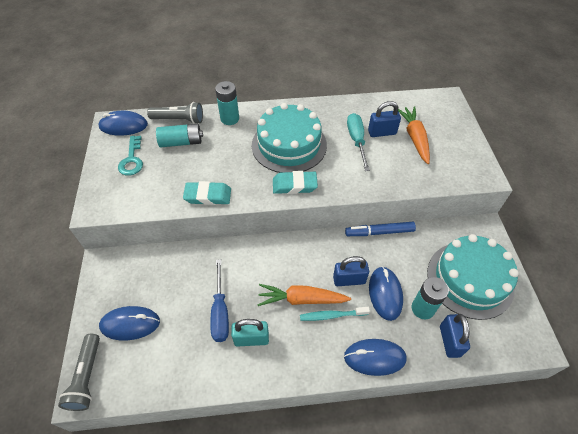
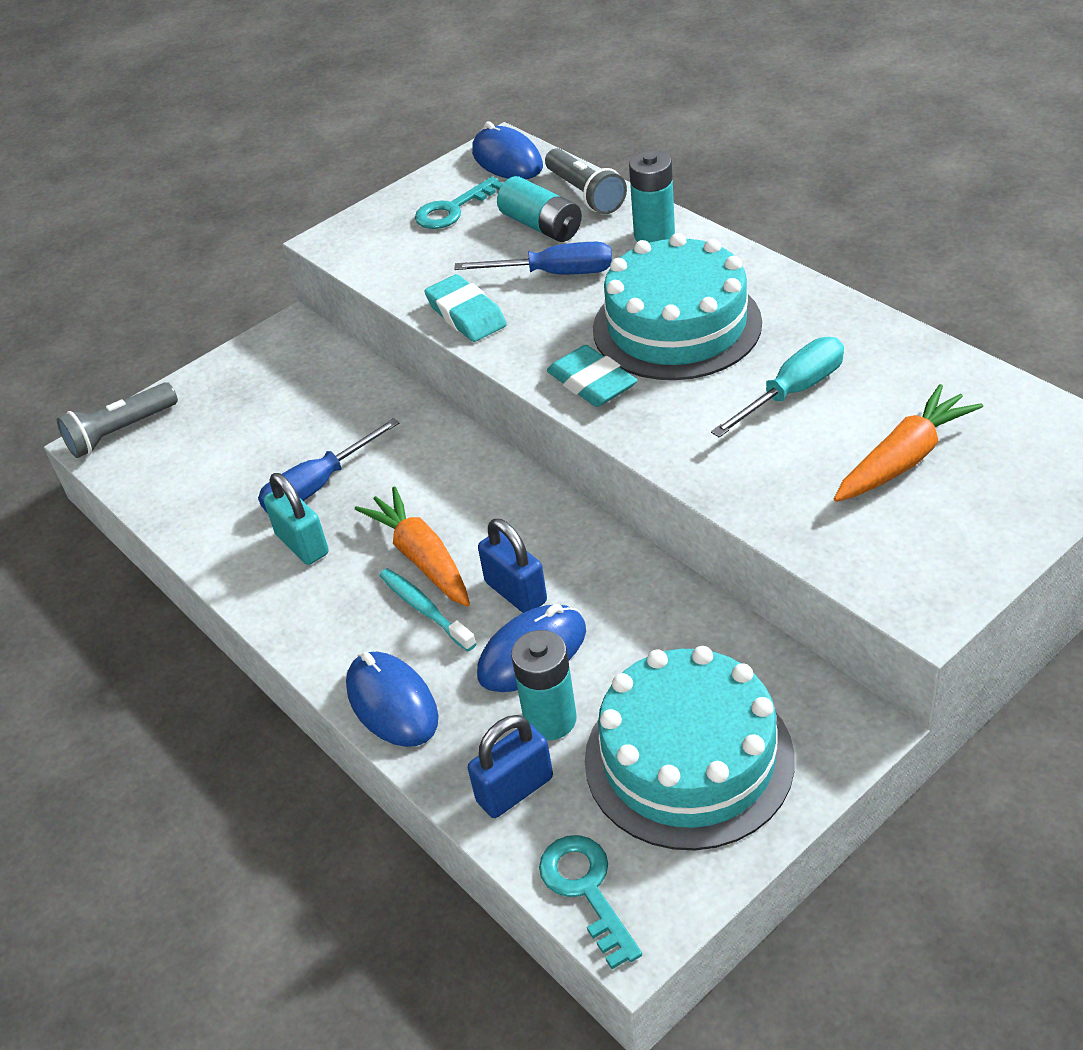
camera: 60 degrees right, 10 degrees down
blue mouse [99,306,160,340] -> none
blue marker [345,222,416,236] -> none
blue padlock [368,101,401,137] -> none
none -> blue screwdriver [454,242,612,274]
none -> turquoise key [539,835,642,969]

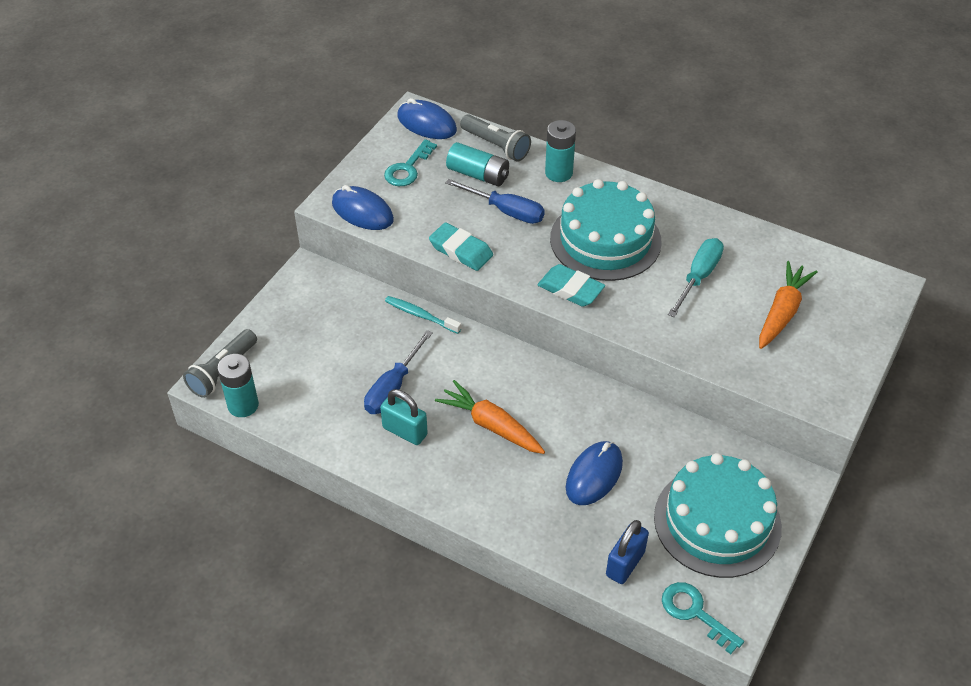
camera: 25 degrees left, 5 degrees up
blue mouse [346,652,438,747] -> blue mouse moved to [332,185,394,230]
turquoise toothbrush [379,568,477,651] -> turquoise toothbrush moved to [385,296,462,334]
blue screwdriver [454,242,612,274] -> blue screwdriver turned 45 degrees clockwise [445,179,545,224]
blue padlock [478,519,547,613] -> none
turquoise battery [511,630,577,740] -> turquoise battery moved to [217,354,259,417]

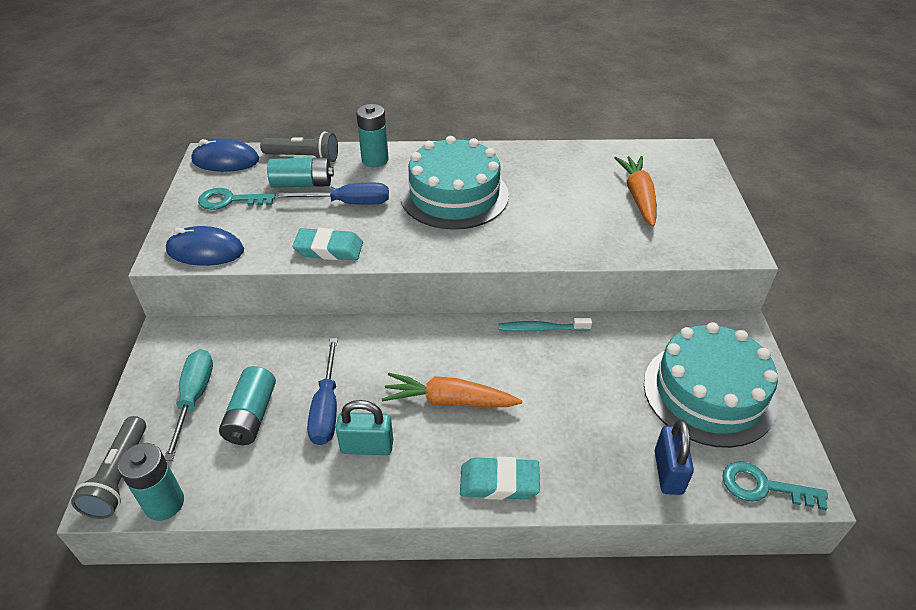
camera: 30 degrees left, 5 degrees down
turquoise key [384,139,437,186] -> turquoise key turned 90 degrees clockwise [198,188,276,210]
turquoise toothbrush [385,296,462,334] -> turquoise toothbrush moved to [499,318,592,332]
turquoise eraser [538,264,605,307] -> turquoise eraser moved to [460,457,540,500]
blue mouse [566,441,623,505] -> none
turquoise screwdriver [668,238,724,317] -> turquoise screwdriver moved to [164,349,213,461]
none -> turquoise battery [219,366,276,445]

